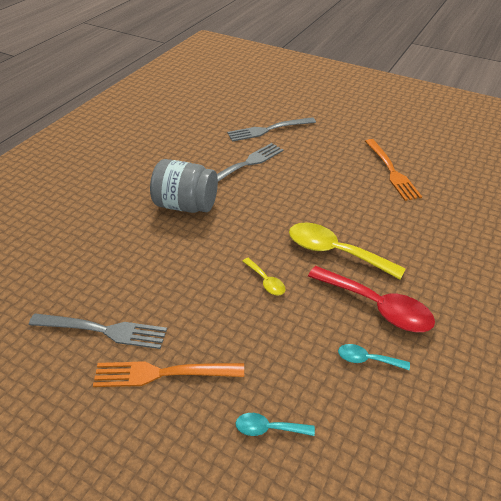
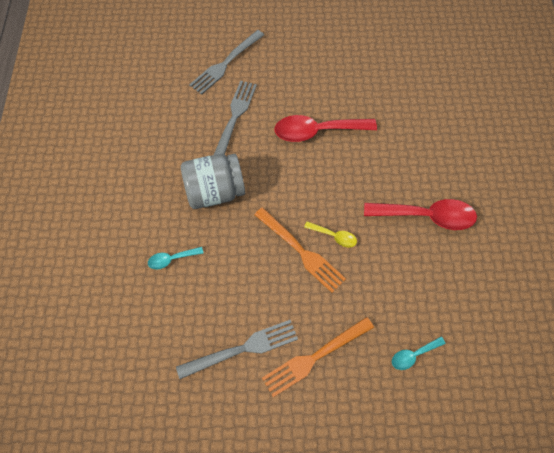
camera: 30 degrees left, 20 degrees up
yellow spoon [289,223,406,280] -> none
turquoise spoon [338,344,410,370] -> turquoise spoon moved to [148,247,204,269]
orange fork [365,139,422,201] -> orange fork moved to [254,207,346,293]
none -> red spoon [274,115,377,142]

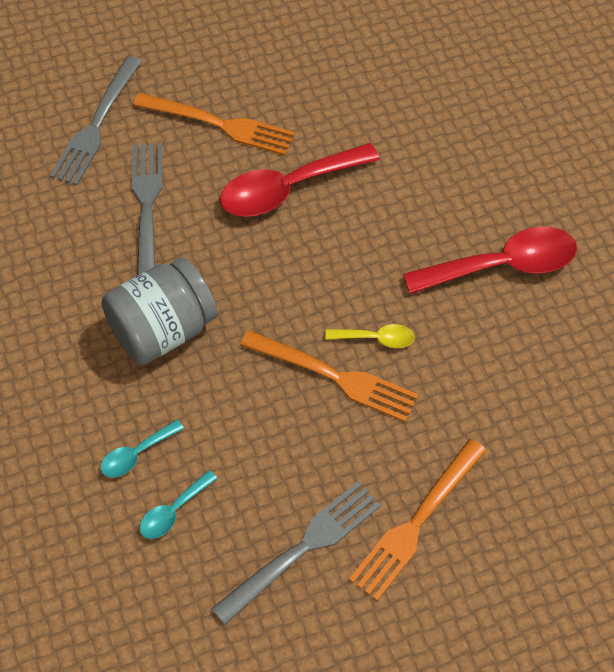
camera: 20 degrees left, 5 degrees down
turquoise spoon [392,337,446,370] -> turquoise spoon moved to [139,470,218,539]
none -> orange fork [133,93,295,155]

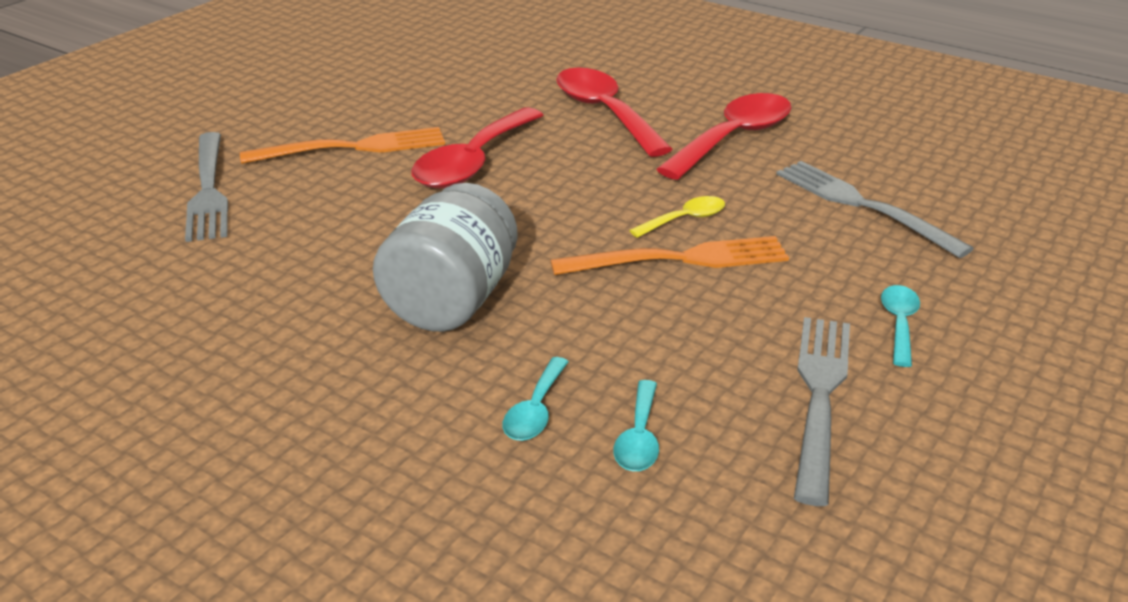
camera: 35 degrees left, 25 degrees down
grey fork [132,143,162,275] -> grey fork moved to [776,161,974,258]
orange fork [349,439,487,601] -> turquoise spoon [881,285,920,367]
none -> red spoon [556,68,673,157]

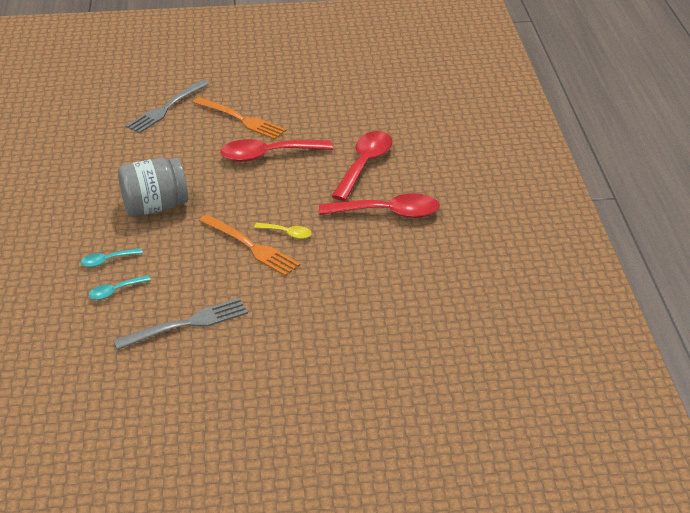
camera: 50 degrees right, 5 degrees up
grey fork [776,161,974,258] -> none
turquoise spoon [881,285,920,367] -> none

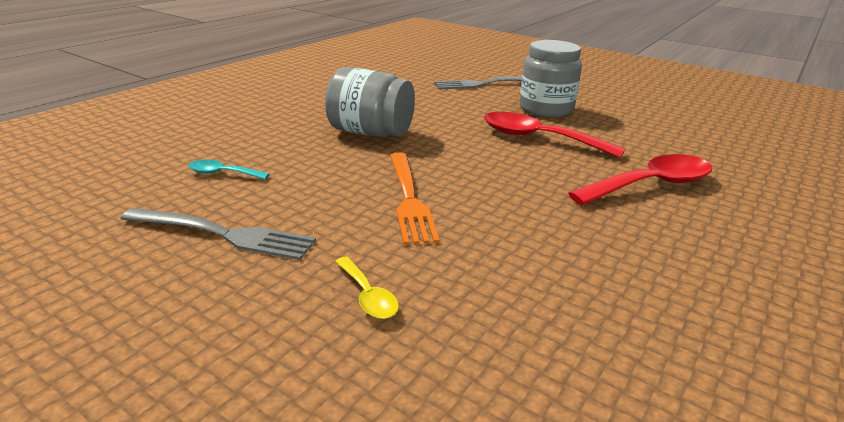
camera: 40 degrees right, 10 degrees down
turquoise spoon [81,248,143,267] -> none
orange fork [193,97,286,140] -> grey jar [520,40,582,117]
yellow spoon [254,223,312,239] -> yellow spoon moved to [335,257,399,319]
red spoon [319,193,440,218] -> none

